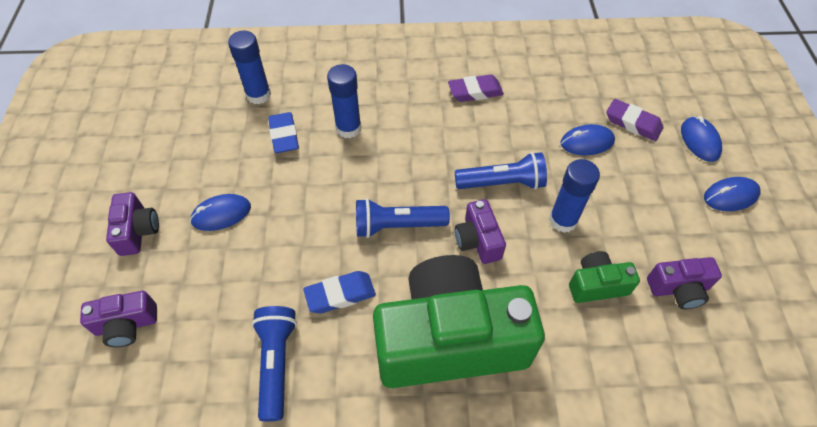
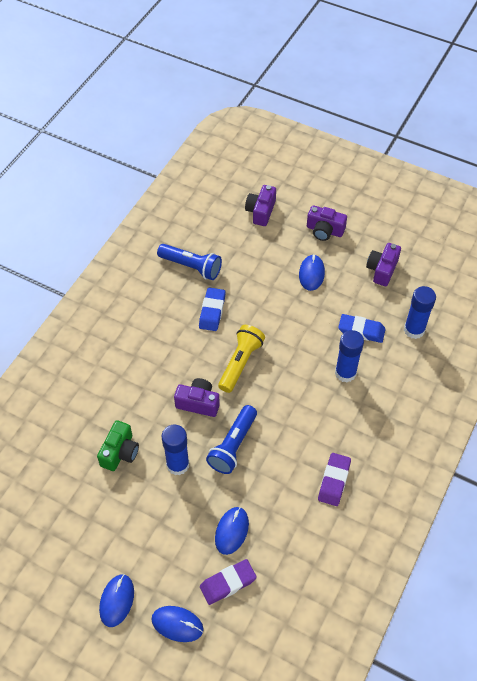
camera: 120 degrees right, 0 degrees up
blue flashlight [356,198,450,238] -> yellow flashlight [218,325,265,393]
green camera [373,255,545,388] -> none
purple camera [647,257,722,309] -> purple camera moved to [366,243,401,286]

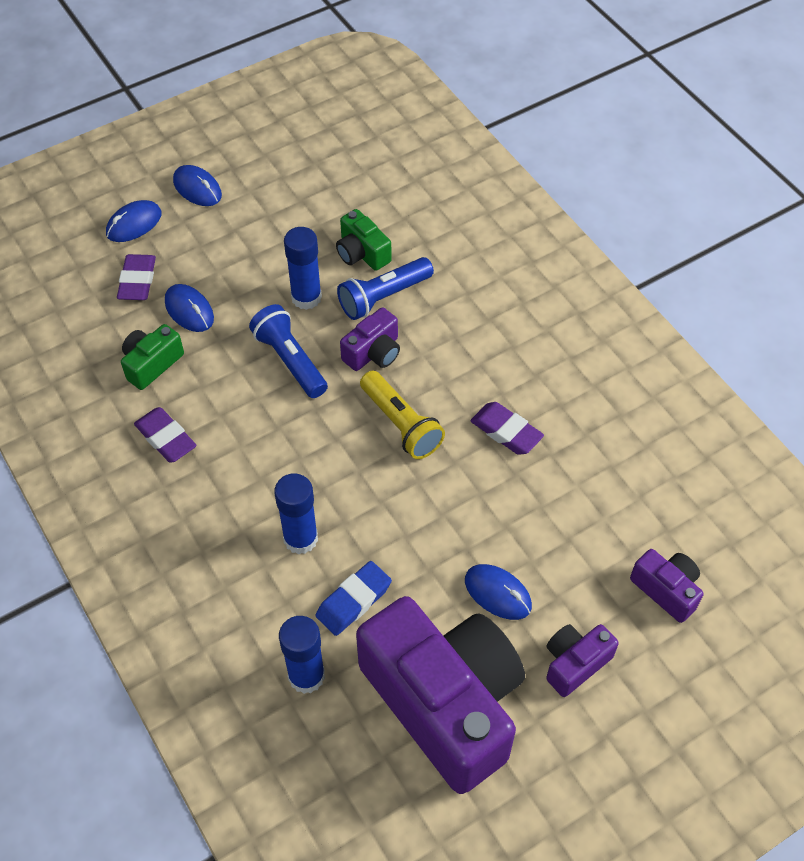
camera: 120 degrees right, 0 degrees up
blue flashlight [157,244,222,280] -> blue flashlight moved to [337,257,434,320]
blue eraser [199,288,226,331] -> purple eraser [470,402,544,455]
purple camera [366,243,401,286] -> purple camera [356,596,525,794], size x2.37
none -> green camera [121,324,184,390]

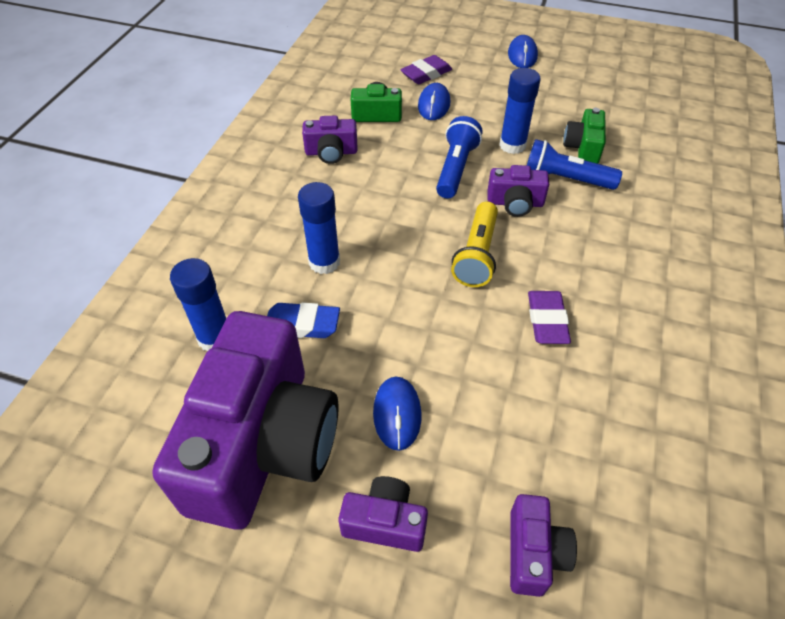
camera: 50 degrees right, 5 degrees down
blue mouse [106,200,162,242] -> none
purple eraser [134,407,197,462] -> purple camera [302,116,358,164]

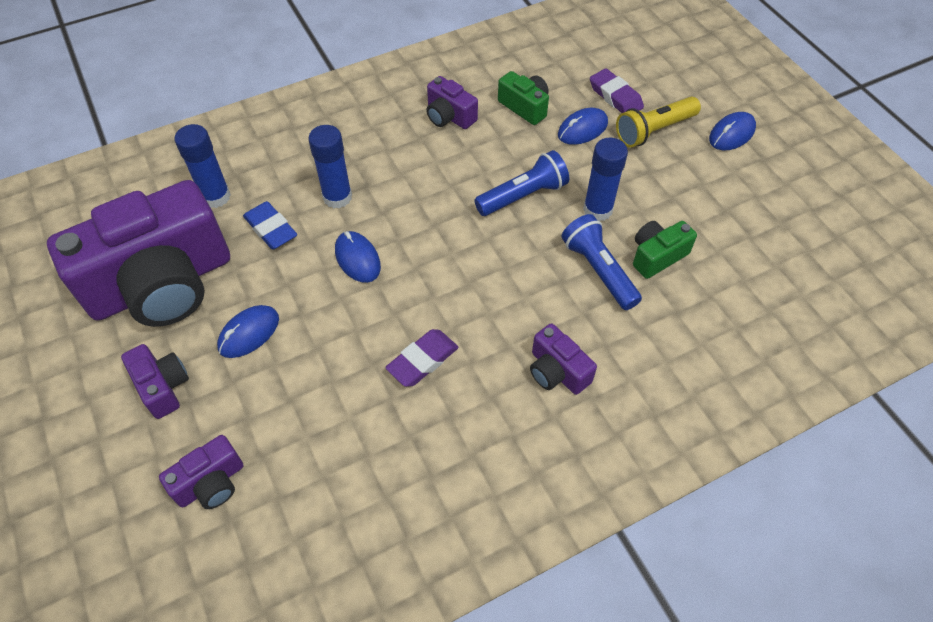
camera: 45 degrees right, 5 degrees up
purple eraser [400,55,452,84] -> purple eraser turned 45 degrees clockwise [590,68,644,113]
yellow flashlight [451,201,498,287] -> yellow flashlight moved to [616,97,701,148]
purple camera [487,165,549,217] -> purple camera moved to [530,323,597,395]
none -> blue mouse [335,231,381,283]

